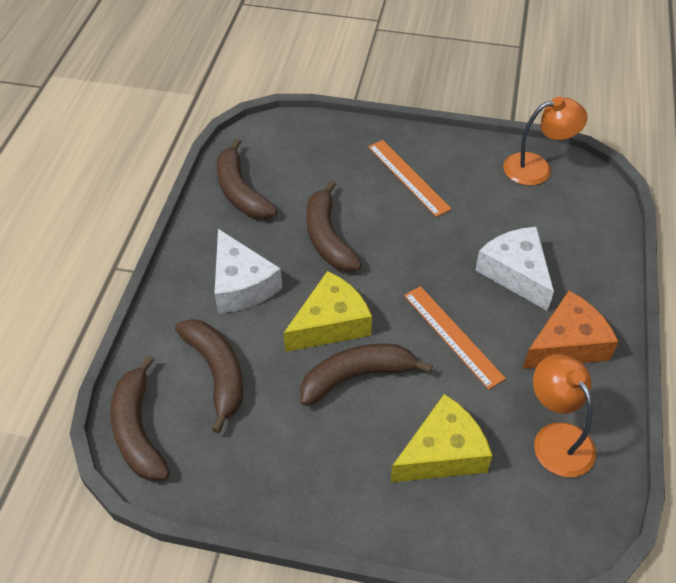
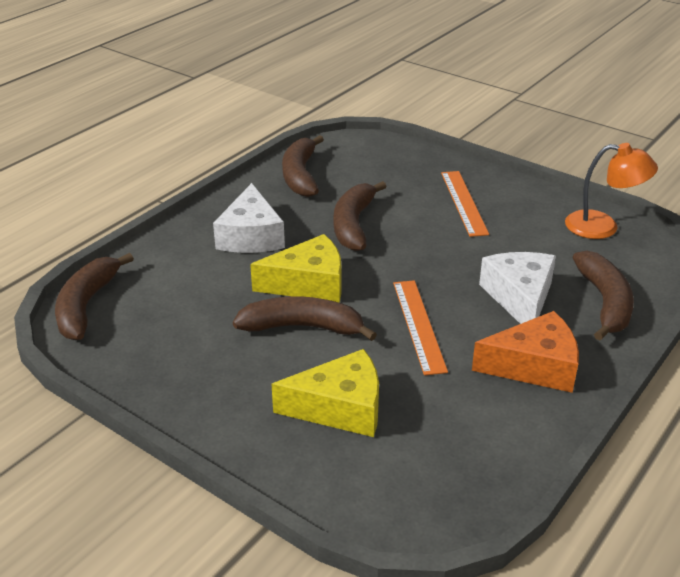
camera: 25 degrees right, 15 degrees down
brown banana [175,319,243,433] -> brown banana moved to [573,251,634,341]
orange lamp [533,354,596,477] -> none

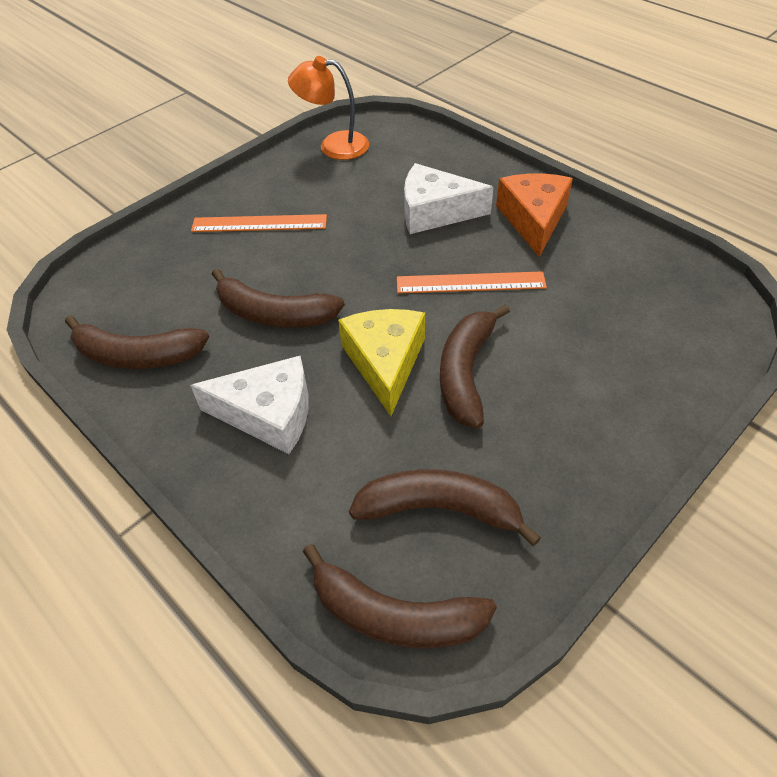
camera: 80 degrees left, 15 degrees up
yellow cheese [271,349,379,437] -> none
orange lamp [565,143,658,239] -> orange lamp turned 105 degrees counterclockwise [288,56,369,160]
brown banana [573,251,634,341] -> brown banana moved to [349,469,541,546]

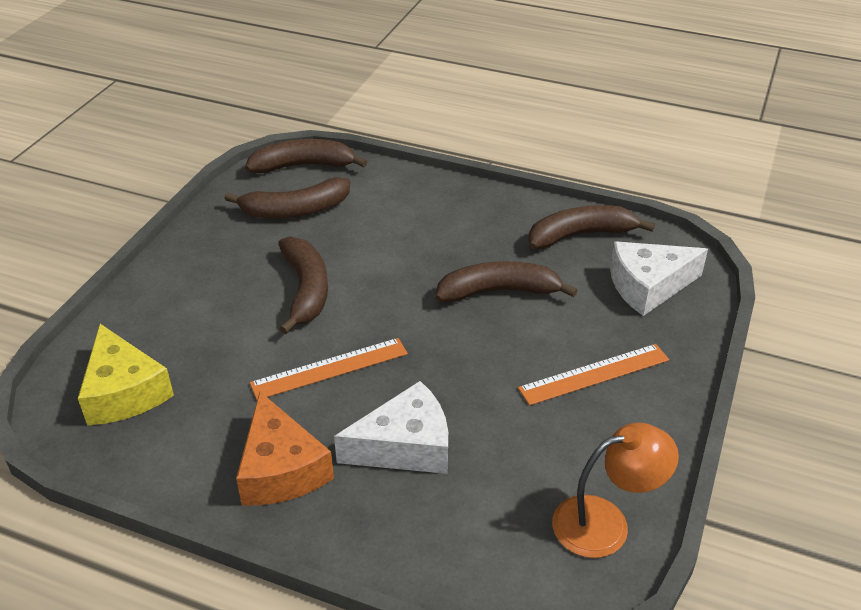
camera: 155 degrees right, 10 degrees down
white cheese [190,356,309,454] -> white cheese moved to [610,241,708,316]
yellow cheese [338,309,425,416] -> yellow cheese moved to [78,324,174,425]

